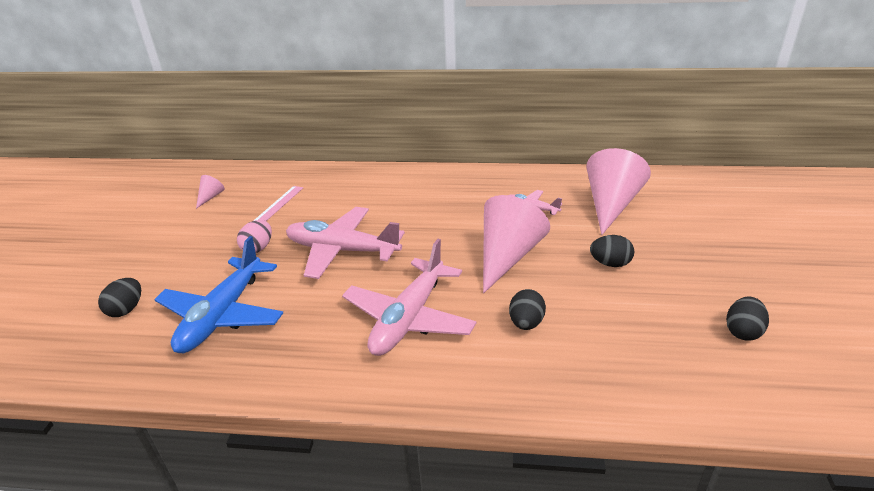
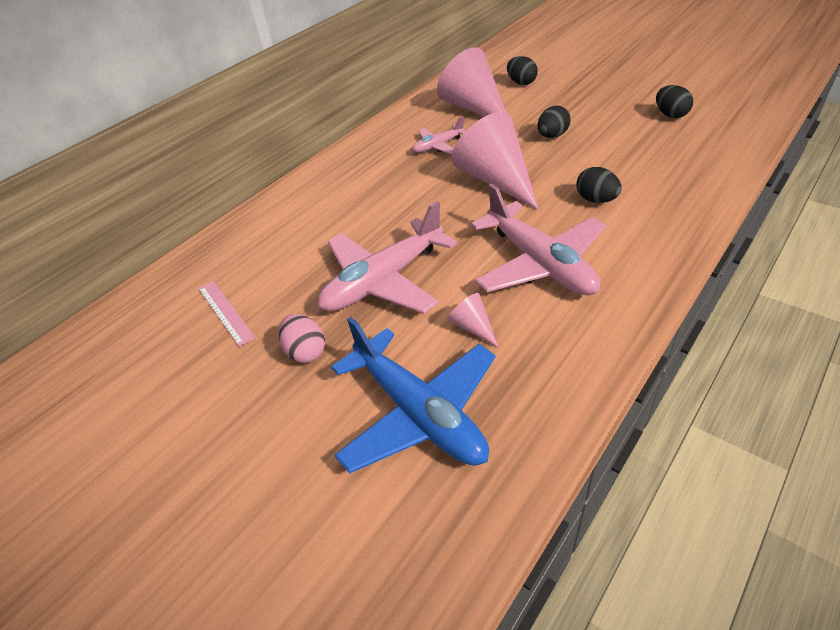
camera: 55 degrees left, 10 degrees up
black egg [98,278,141,317] -> black egg moved to [507,56,538,85]
pink cone [196,175,225,209] -> pink cone moved to [448,293,498,347]

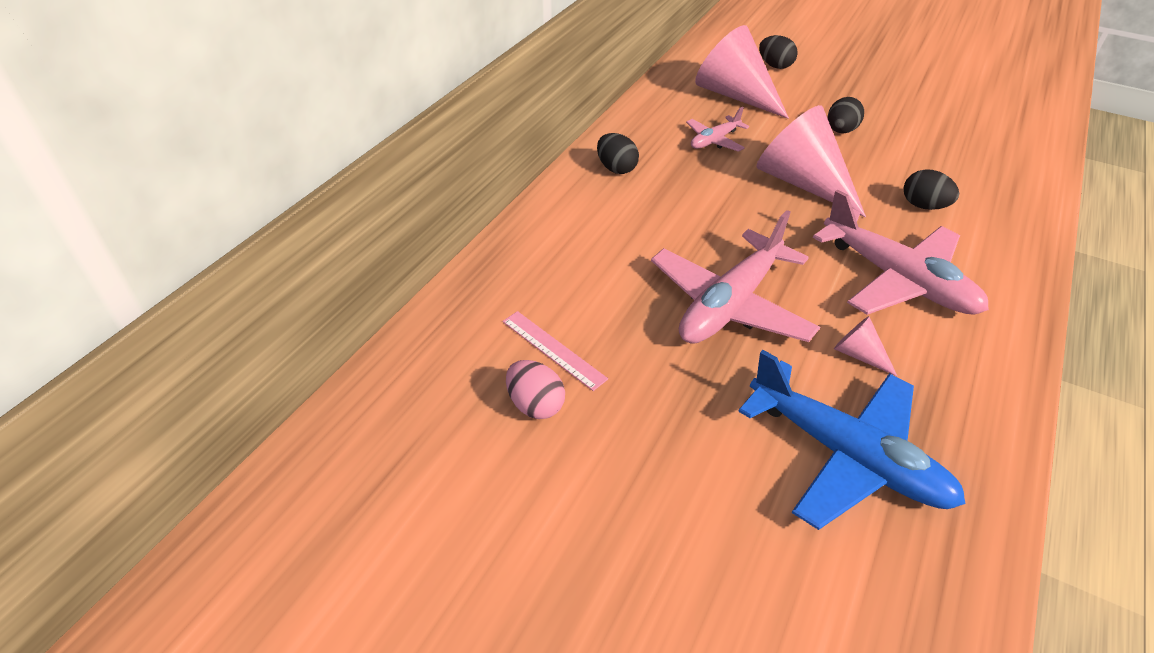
camera: 15 degrees left, 0 degrees up
pink egg [278,314,325,363] -> pink egg moved to [506,360,565,419]
black egg [656,85,693,118] -> black egg moved to [597,133,639,174]

